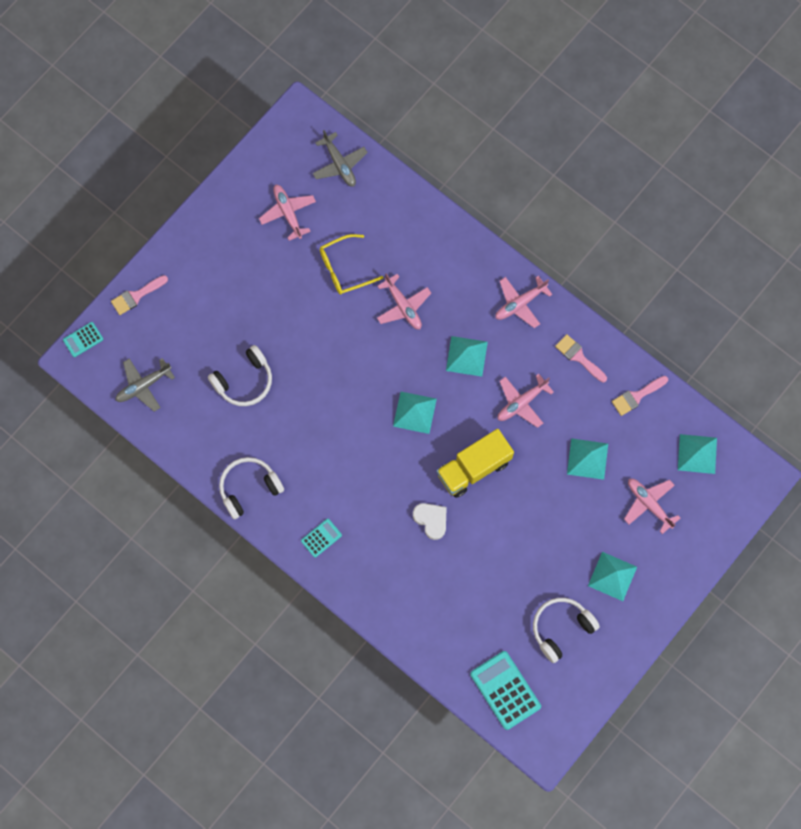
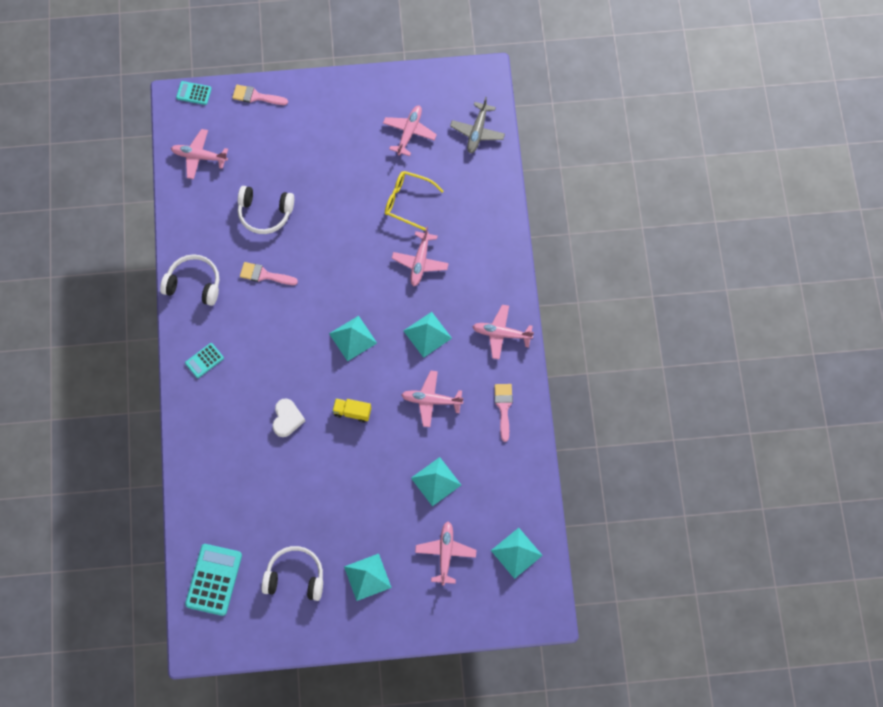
camera: 45 degrees right, 5 degrees down
grey plane [115,358,175,412] -> pink plane [171,129,228,179]
turquoise calculator [301,519,342,558] -> turquoise calculator turned 135 degrees clockwise [185,343,224,378]
yellow truck [436,429,514,498] -> yellow truck [332,398,371,423], size x0.52
pink brush [612,376,668,416] -> pink brush moved to [240,262,298,285]

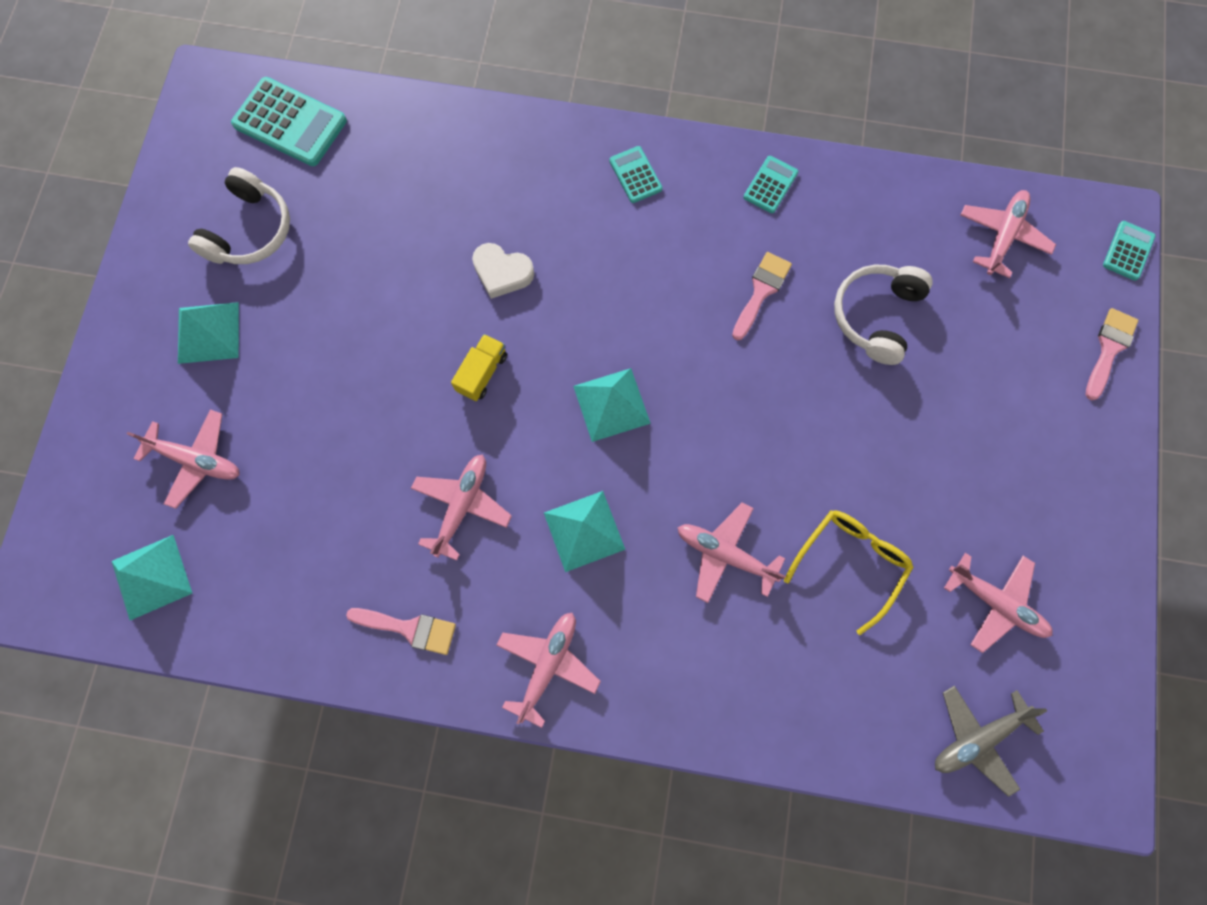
camera: 105 degrees right, 5 degrees up
white headphones [160,254,219,306] -> turquoise calculator [743,156,798,213]
turquoise pyramid [411,457,461,506] -> none
grey plane [450,97,505,153] -> grey plane turned 60 degrees counterclockwise [935,686,1047,797]

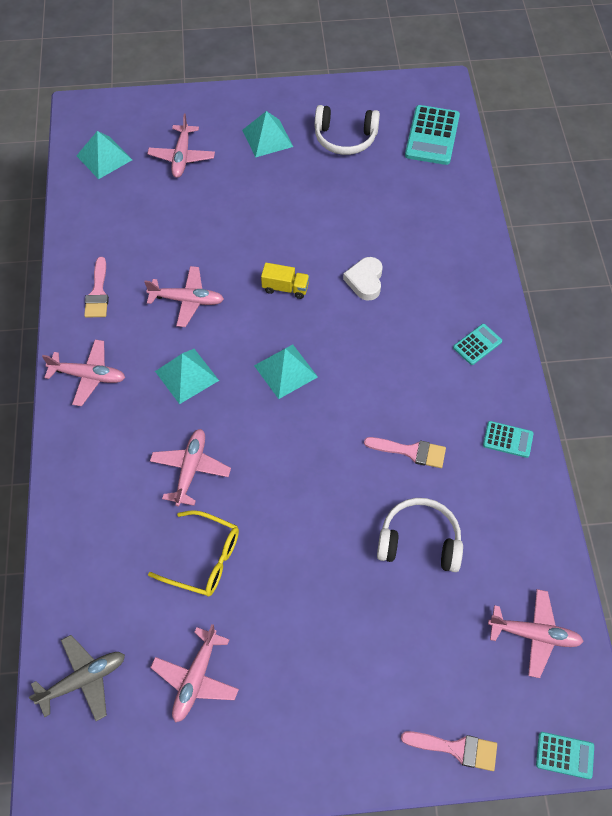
camera: 75 degrees right, 15 degrees down
grey plane [935,686,1047,797] -> grey plane turned 105 degrees clockwise [29,635,125,721]

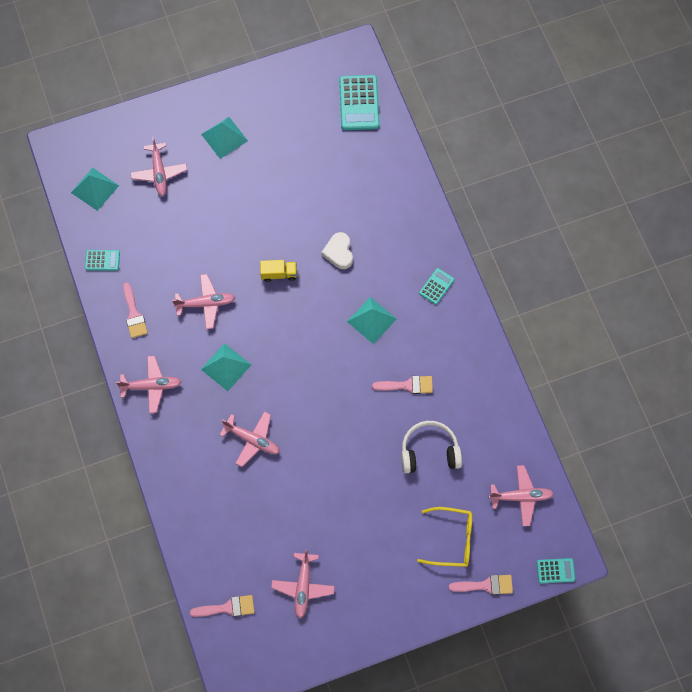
camera: 15 degrees left, 10 degrees up
grey plane [29,635,125,721] -> pink brush [190,595,255,617]
yellow glasses [148,510,239,597] -> yellow glasses moved to [417,507,472,567]
pink plane [150,429,231,506] -> pink plane turned 120 degrees clockwise [220,411,280,467]
turquoise pyramid [254,344,318,399] -> turquoise pyramid moved to [347,297,397,344]
white headphones [315,105,380,155] -> none
turquoise calculator [483,421,534,458] -> turquoise calculator moved to [85,250,120,271]

